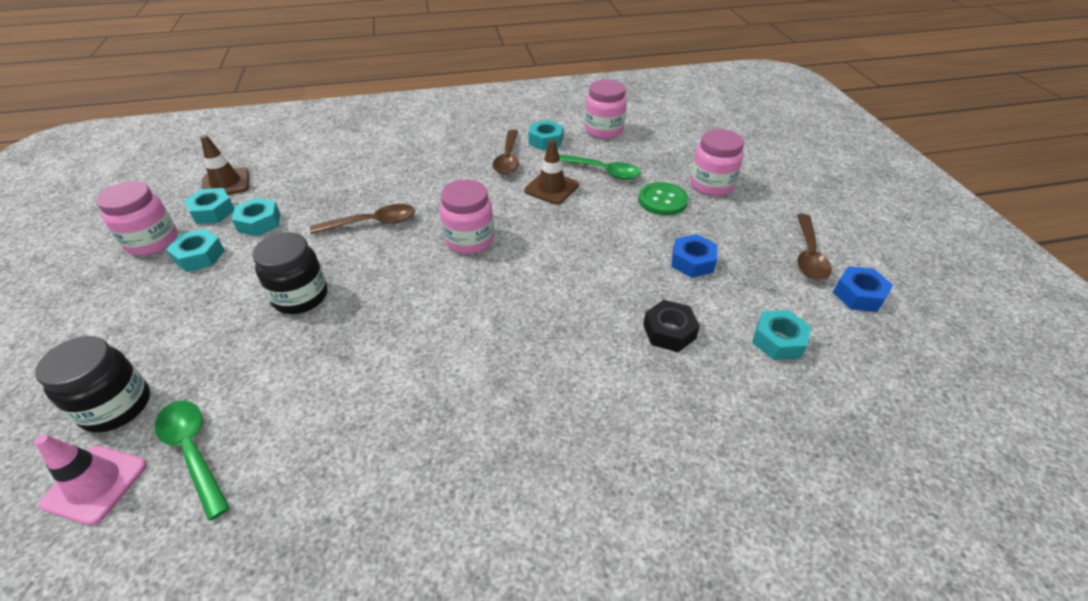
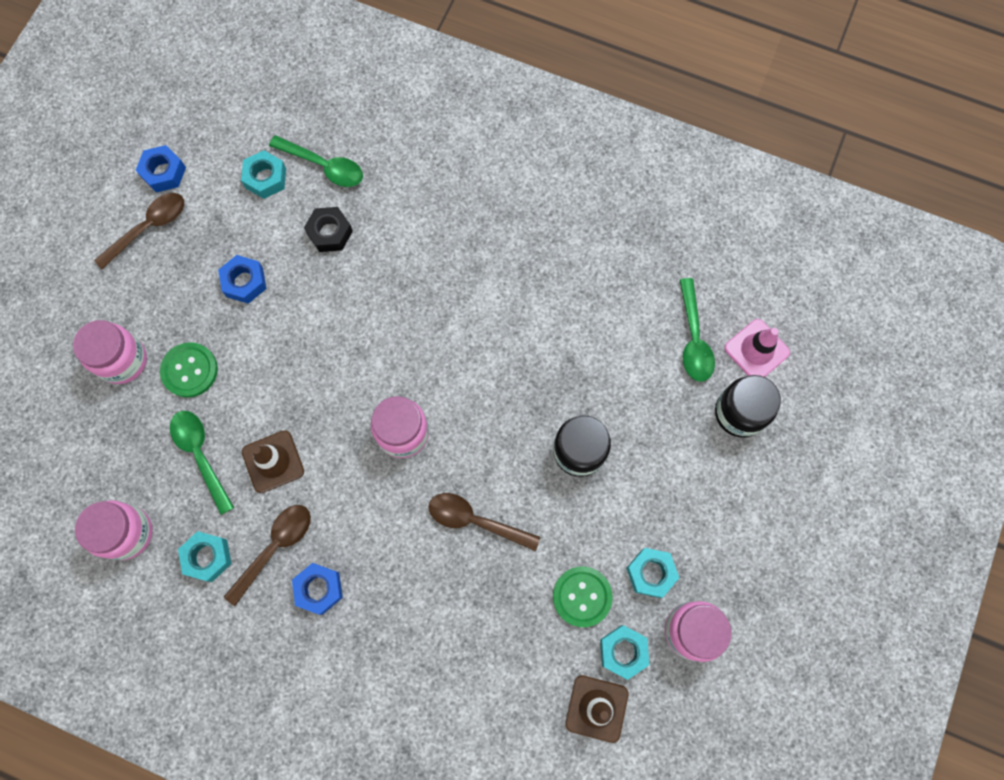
camera: 145 degrees left, 30 degrees up
turquoise nut [232,198,280,236] -> green button [553,566,613,627]
none -> green spoon [269,135,363,187]
none -> blue nut [292,563,343,615]

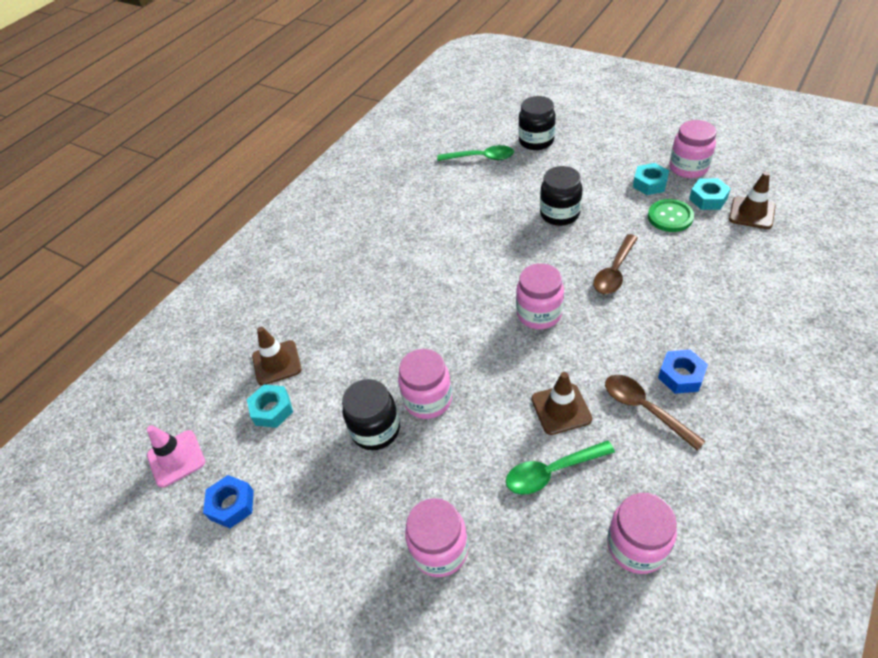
camera: 75 degrees left, 25 degrees down
brown spoon [94,193,184,270] -> none
green button [160,342,218,398] -> none
turquoise nut [178,531,231,582] -> none
blue nut [218,255,267,304] -> black jar [342,379,400,450]
green spoon [269,135,363,187] -> brown traffic cone [252,327,302,386]
black nut [304,207,353,252] -> none
pink traffic cone [724,319,790,377] -> pink traffic cone moved to [147,425,205,488]
none -> pink jar [398,349,452,419]

